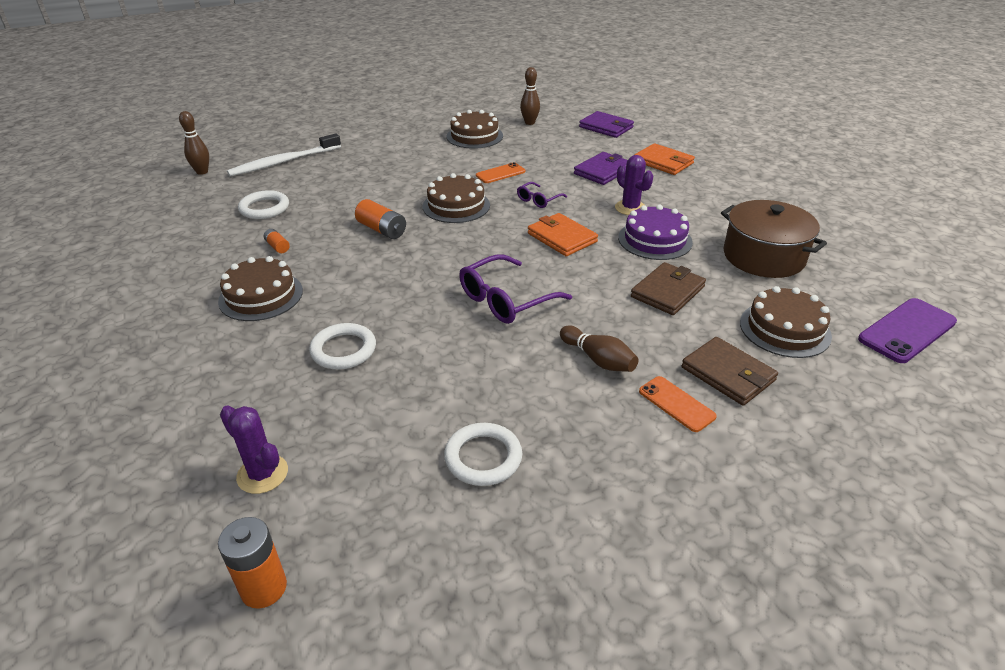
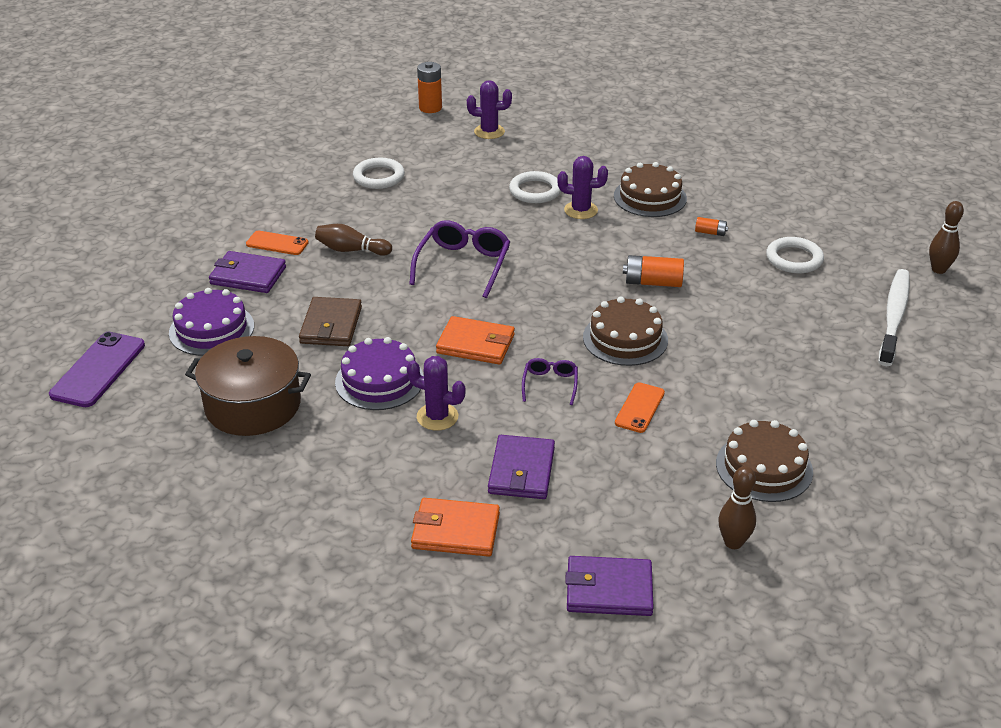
camera: 145 degrees right, 0 degrees up
brown wallet [682,337,778,406] -> purple wallet [209,251,286,293]
brown cake [740,286,832,358] -> purple cake [169,288,254,356]
none -> purple cactus [558,156,608,219]

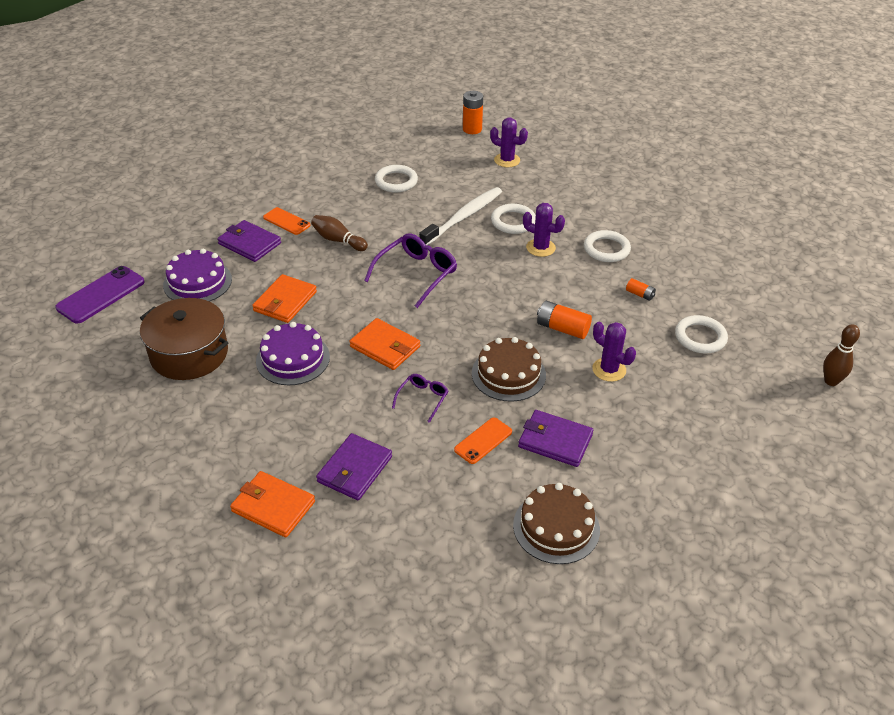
camera: 20 degrees right, 5 degrees up
brown wallet [299,297,362,346] -> orange wallet [252,274,317,323]
purple cactus [407,356,466,430] -> purple cactus moved to [592,322,636,382]
purple wallet [565,556,654,616] -> purple wallet moved to [518,410,593,467]
brown cake [614,162,687,217] -> white ring [584,230,631,262]
brown bowling pin [718,466,756,549] -> none
white toothbrush [879,269,910,366] -> white toothbrush moved to [419,187,502,245]

